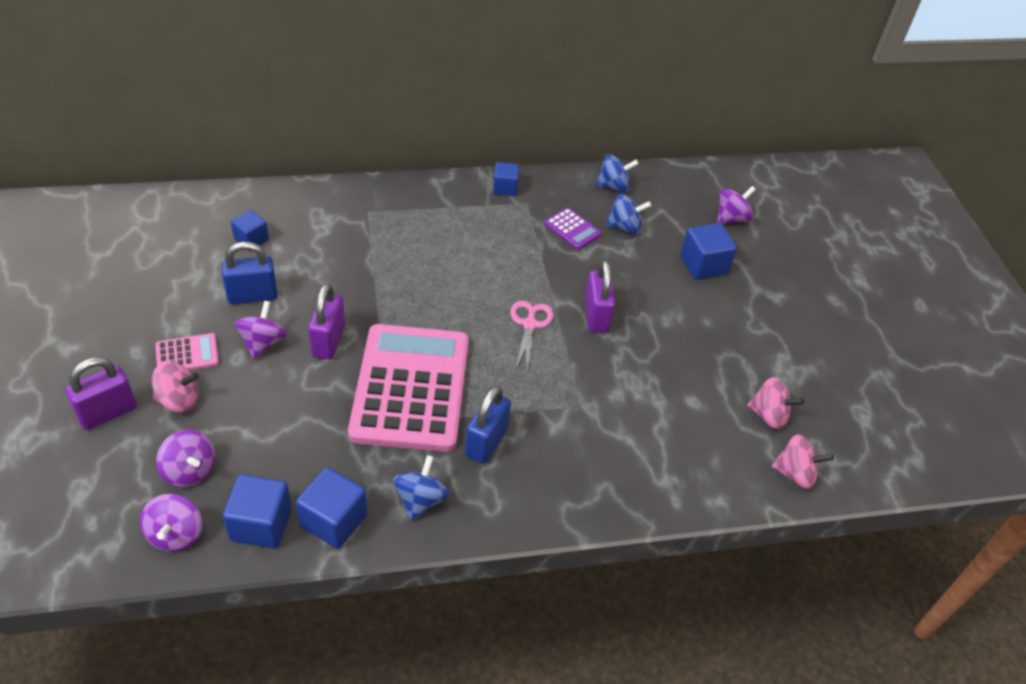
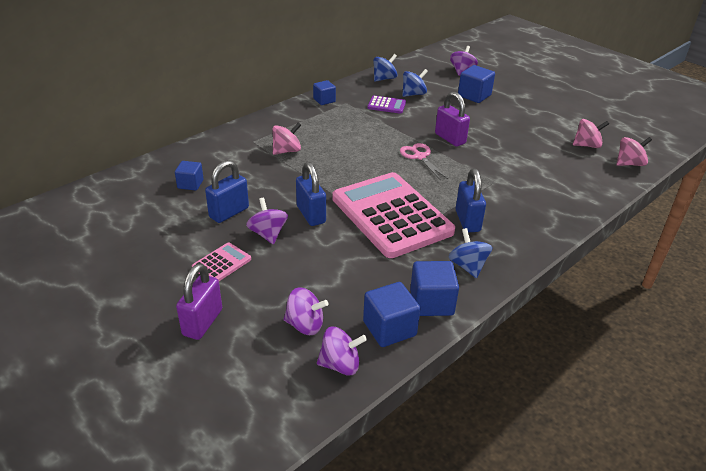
camera: 30 degrees left, 10 degrees down
purple spinning top [140,494,202,552] -> purple spinning top turned 60 degrees counterclockwise [317,327,367,375]
pink spinning top [152,361,199,412] -> pink spinning top moved to [272,122,301,155]
purple padlock [308,283,345,360] -> blue padlock [296,162,326,226]

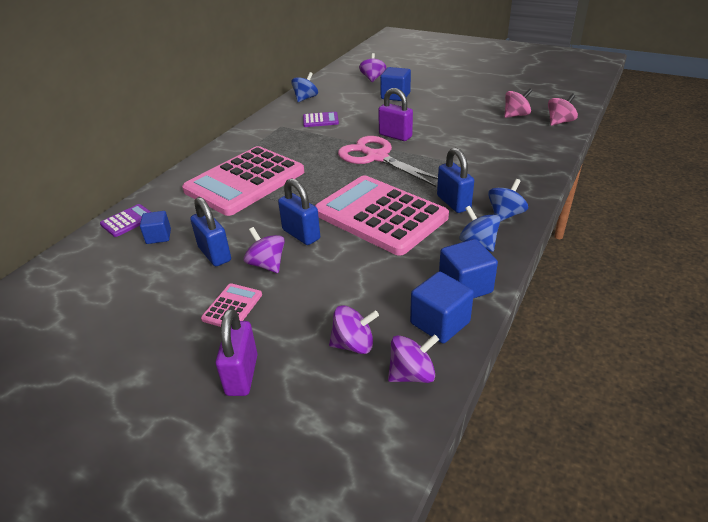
camera: 15 degrees left, 0 degrees up
blue padlock [205,160,249,223] -> blue padlock turned 60 degrees counterclockwise [190,197,231,266]
pink spinning top [272,122,301,155] -> pink calculator [182,146,304,216]
blue cube [313,80,336,105] -> none
pink scissors [400,143,448,180] -> pink scissors [338,136,438,187], size x1.79
blue spinning top [402,69,428,97] -> blue spinning top moved to [488,179,528,222]
none -> purple calculator [100,204,151,237]

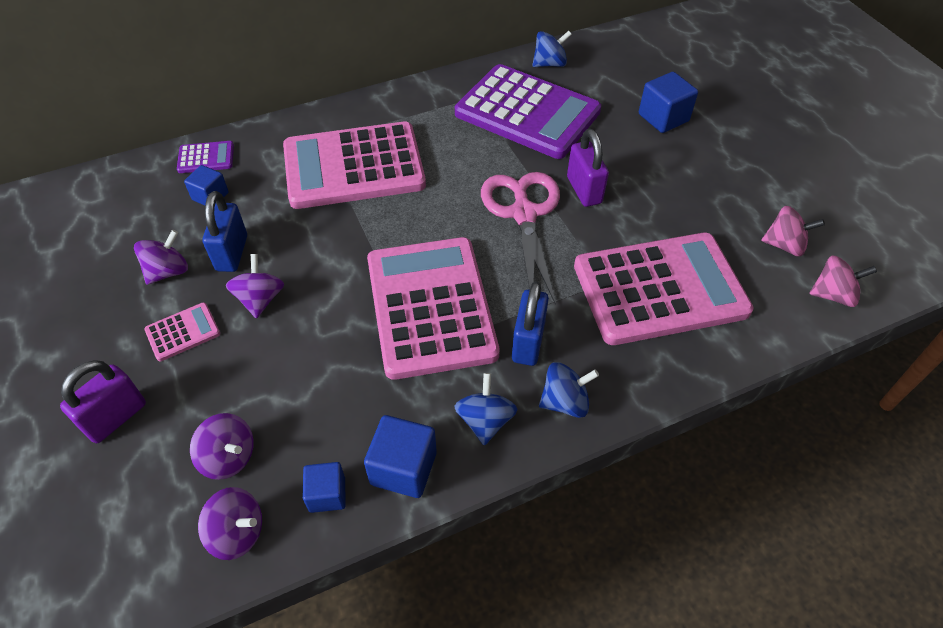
camera: 35 degrees right, 15 degrees up
blue padlock [278,178,320,245] -> none
purple calculator [303,112,339,127] -> purple calculator [455,64,601,159], size x2.48
purple spinning top [359,53,386,82] -> purple spinning top moved to [134,230,188,285]
blue cube [410,271,474,343] -> blue cube [303,462,346,513], size x0.65
none -> pink calculator [574,233,754,345]

